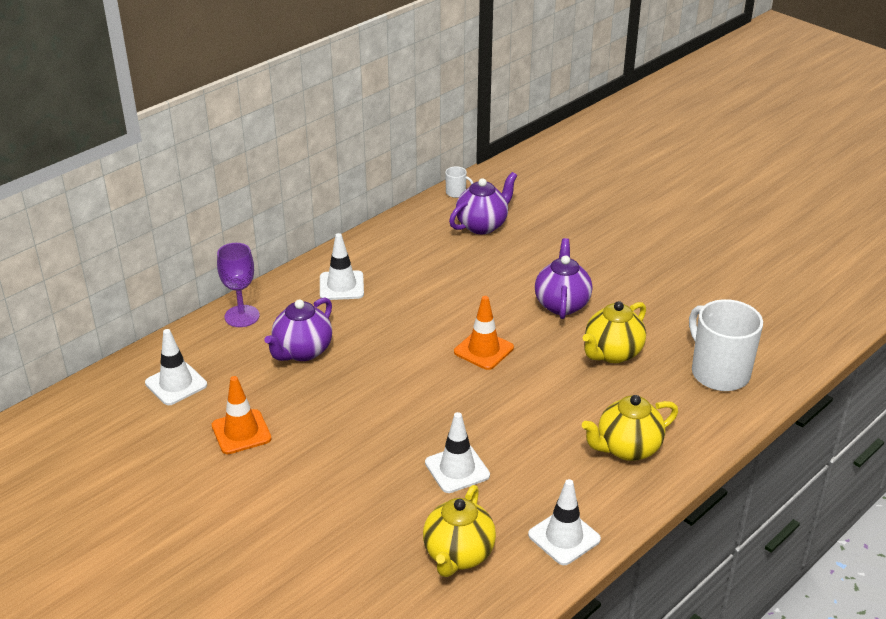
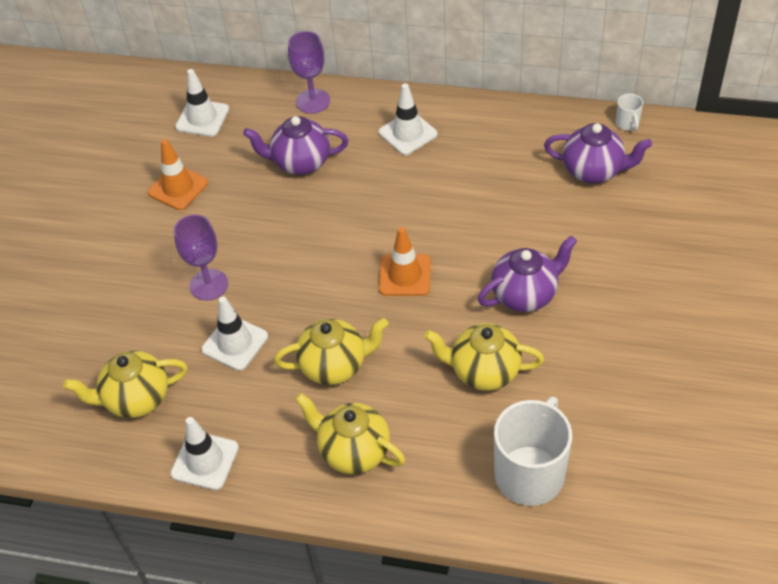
camera: 60 degrees right, 15 degrees up
none -> purple goblet [174,214,228,300]
none -> yellow teapot [274,318,388,385]

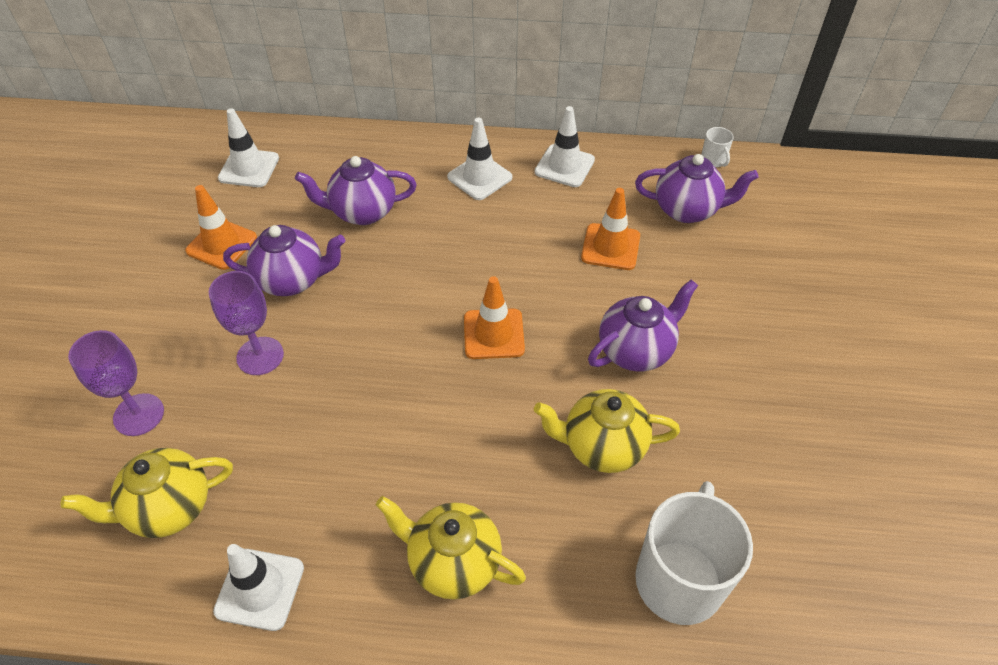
camera: 10 degrees left, 0 degrees up
white traffic cone [201,296,268,371] -> white traffic cone moved to [535,106,595,187]
yellow teapot [274,318,388,385] -> none
purple goblet [288,31,330,114] -> purple goblet moved to [68,330,164,436]
none -> purple teapot [223,225,345,296]
none -> orange traffic cone [581,188,640,270]

